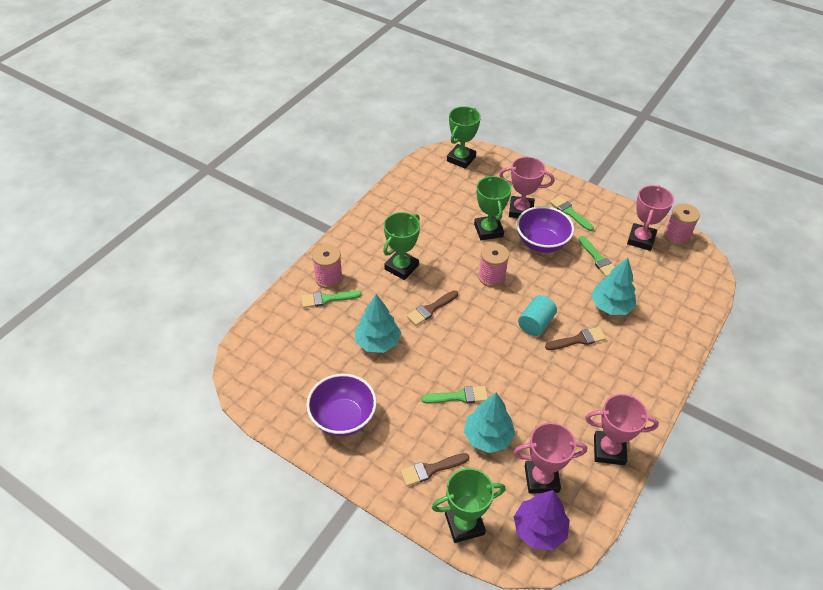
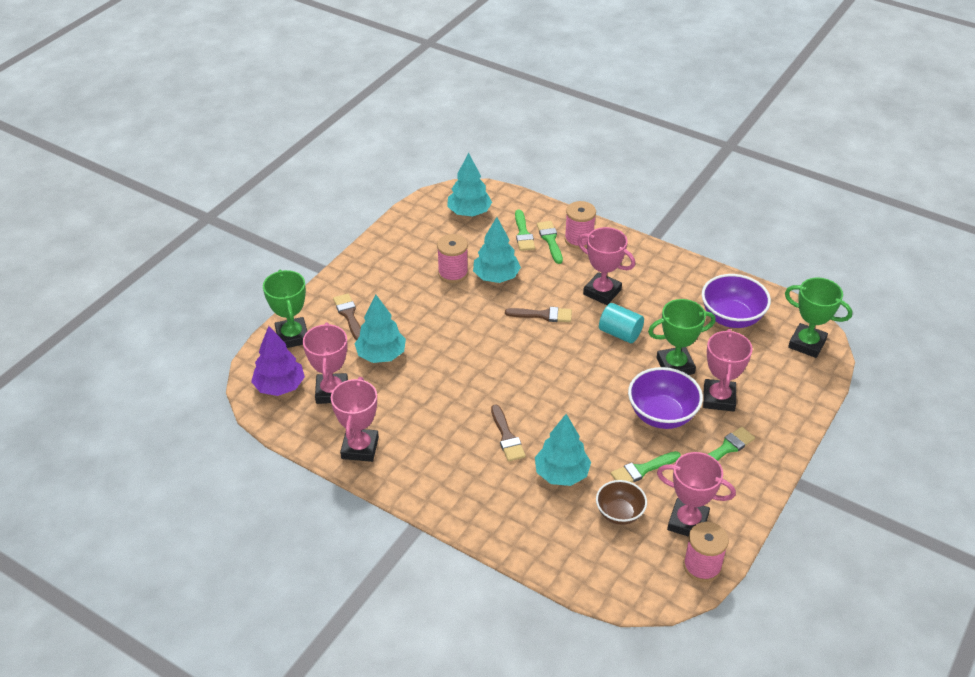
camera: 90 degrees right, 5 degrees down
purple bowl [306,374,377,436] -> purple bowl moved to [702,274,771,328]
green trophy [383,212,420,280] -> pink trophy [577,227,635,305]
brown brush [407,290,458,326] -> brown brush turned 135 degrees clockwise [505,307,572,322]
green brush [421,386,488,404] -> green brush moved to [515,209,535,251]
pink spool [478,243,509,287] -> pink spool moved to [437,234,468,283]
turquoise cylinder [518,295,557,336] -> turquoise cylinder moved to [599,303,644,343]
none -> turquoise tree [447,153,492,217]
none -> brown bowl [596,480,647,525]

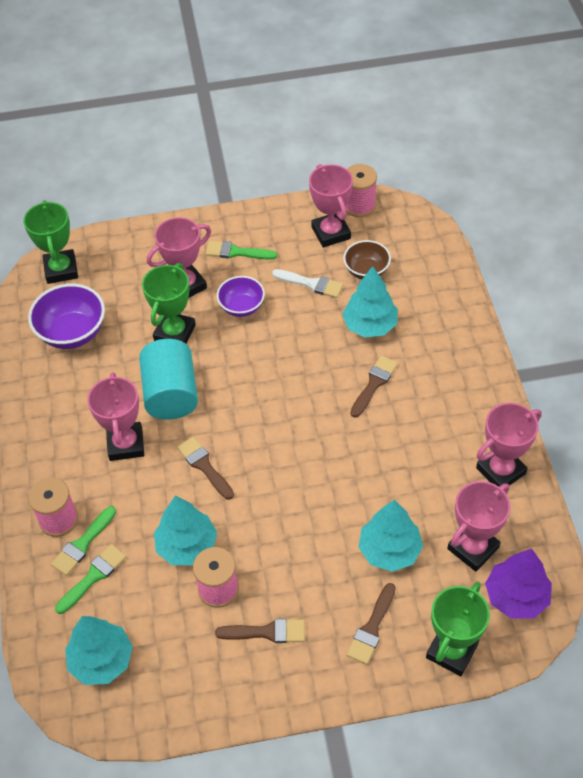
camera: 130 degrees left, 10 degrees up
turquoise cylinder [599,303,644,343] -> turquoise cylinder [139,339,198,420], size x1.52
green brush [611,451,681,482] -> white brush [272,269,343,298]
purple bowl [628,367,703,429] -> purple bowl [217,276,265,317], size x0.64
green trophy [648,299,716,375] -> green trophy turned 75 degrees clockwise [142,263,196,344]
none -> brown brush [215,619,305,643]

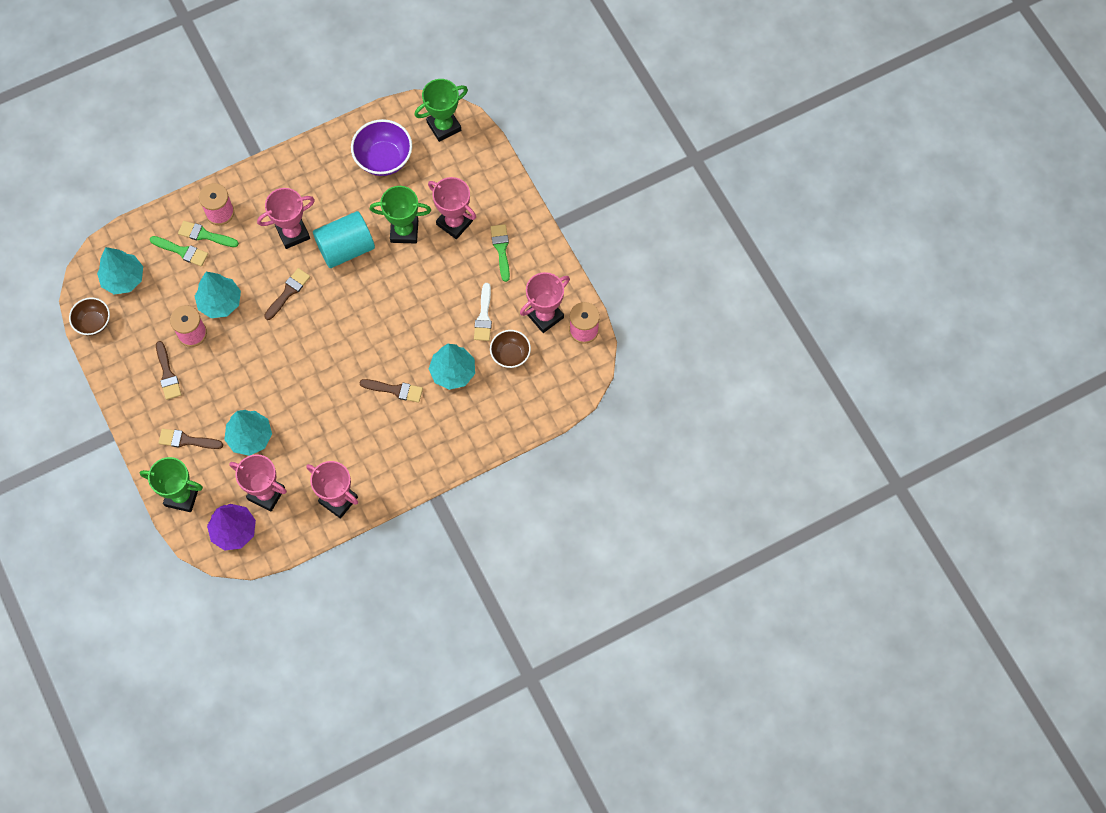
camera: 70 degrees right, 15 degrees up
purple bowl [217,276,265,317] -> none
none -> brown bowl [69,297,110,336]

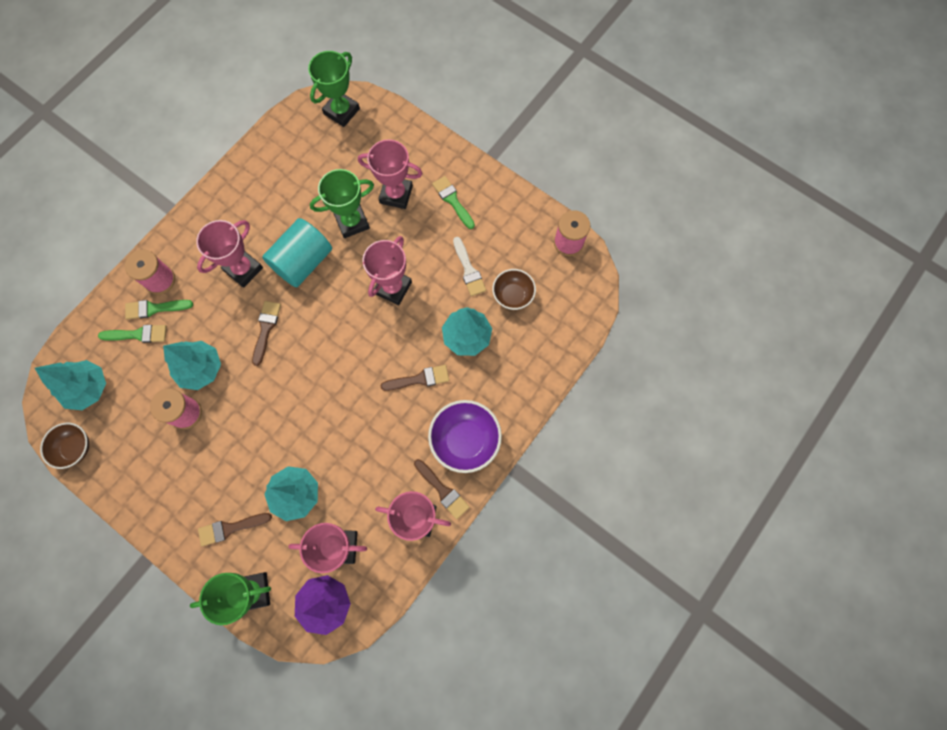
camera: 25 degrees left, 5 degrees up
brown brush [156,341,181,400] -> brown brush moved to [414,459,470,519]
purple bowl [351,119,412,176] -> purple bowl moved to [428,400,502,473]
pink trophy [520,272,570,333] -> pink trophy moved to [362,236,412,305]

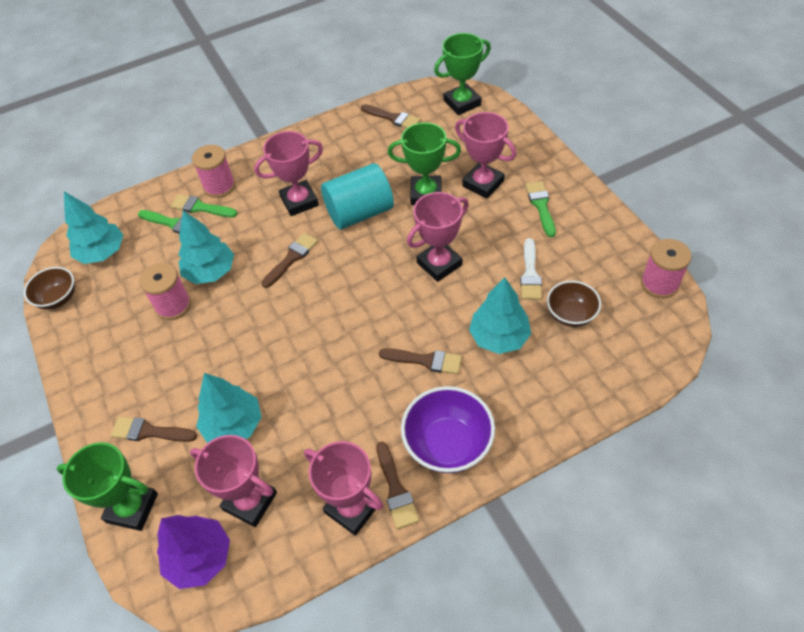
camera: 30 degrees right, 20 degrees down
none -> brown brush [361,104,420,128]

